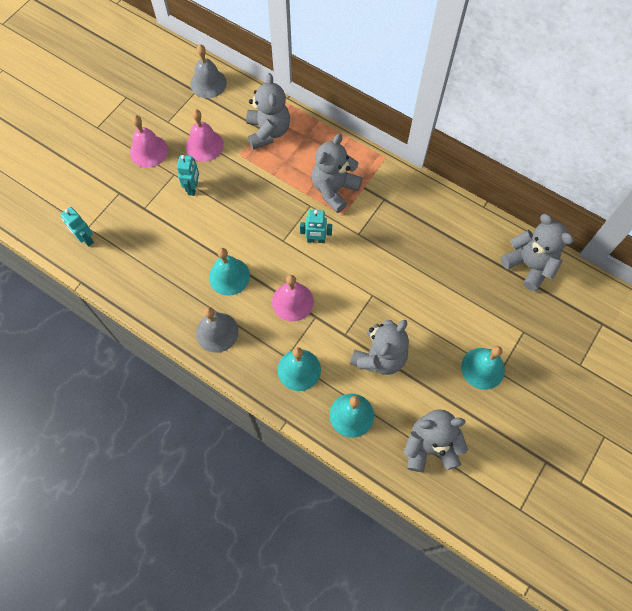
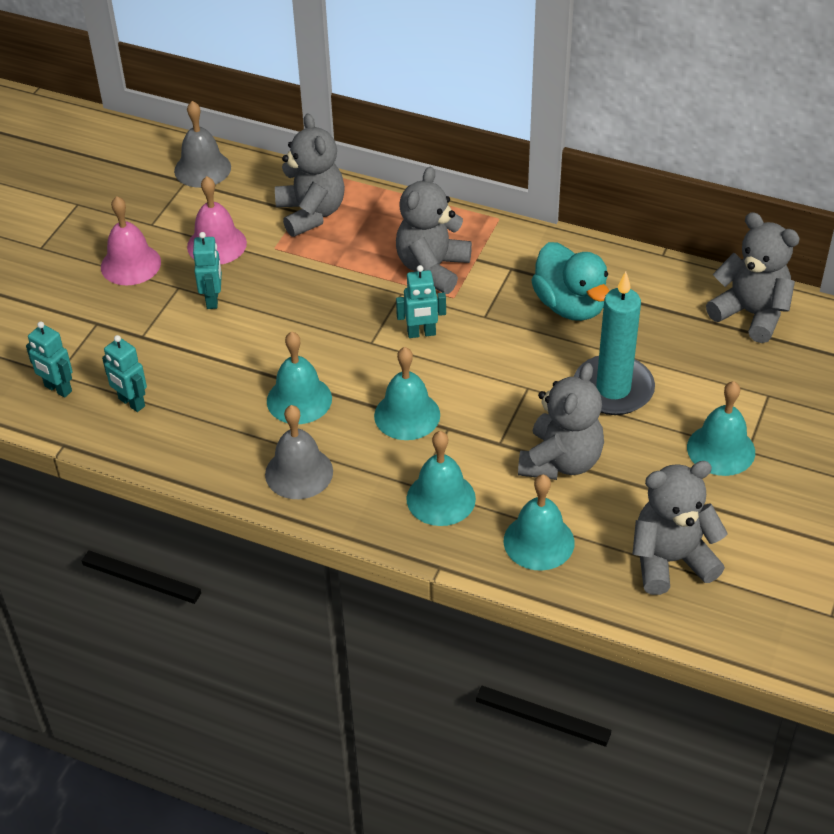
camera: 10 degrees left, 20 degrees down
pink bell [272,275,314,321] -> turquoise bell [374,347,440,440]
none -> turquoise robot [102,335,147,412]
none -> turquoise duck [531,242,609,321]
none -> turquoise candle [574,272,655,415]

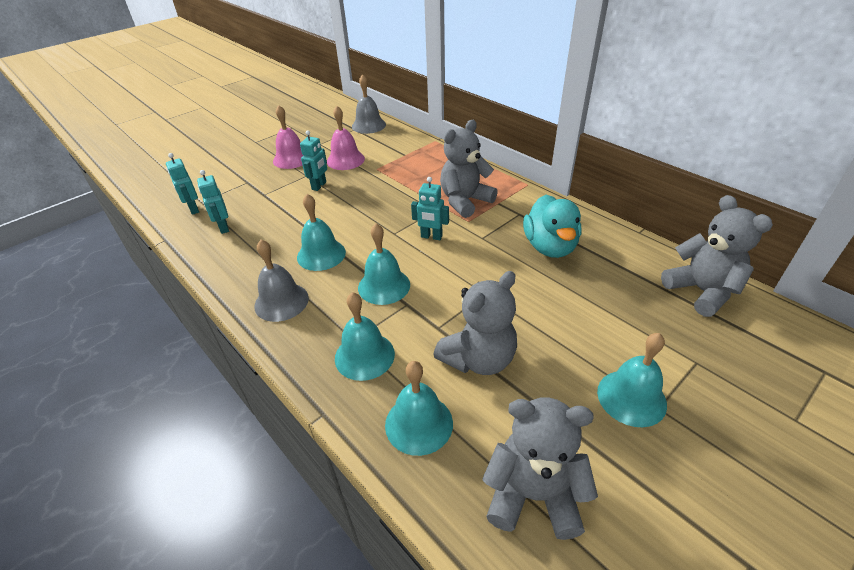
camera: 25 degrees right, 5 degrees down
grey teddy bear [275,113,345,237] -> none
turquoise candle [574,272,655,415] -> none

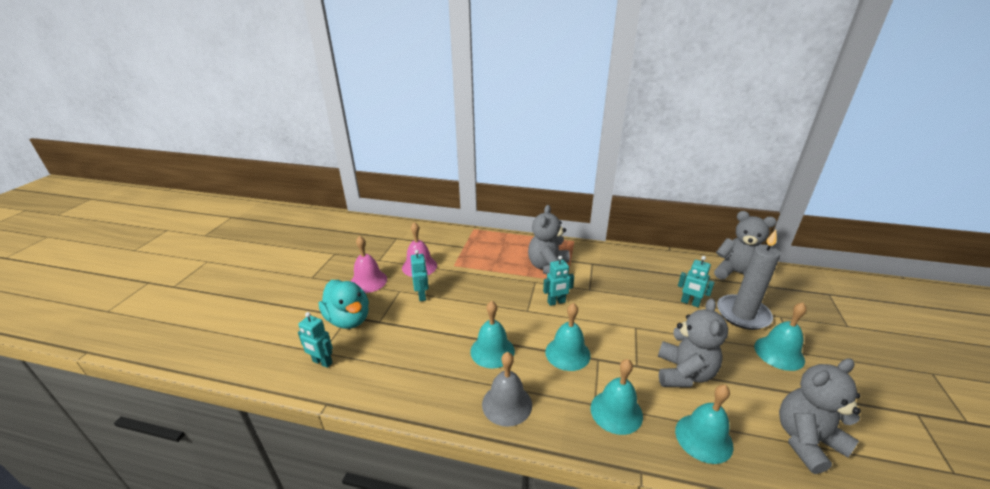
camera: 35 degrees left, 10 degrees down
turquoise robot [197,170,229,234] -> turquoise robot moved to [678,256,715,307]
grey bell [352,74,386,134] -> none
turquoise duck [523,195,581,258] -> turquoise duck moved to [319,280,369,329]
none -> grey candle [717,230,781,330]

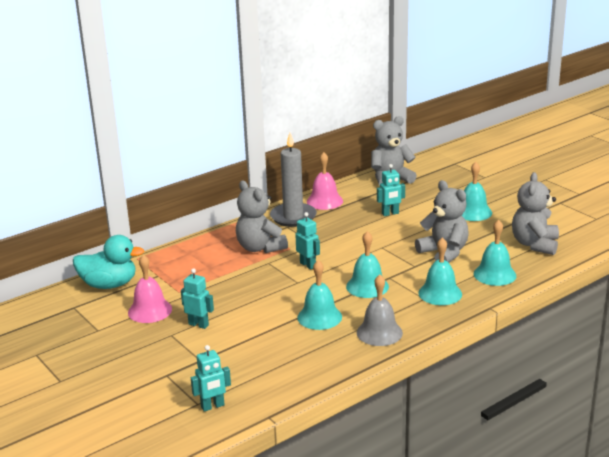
camera: 50 degrees left, 5 degrees down
turquoise duck [319,280,369,329] -> turquoise duck moved to [73,235,144,289]
pink bell [351,236,387,293] -> pink bell moved to [307,152,343,210]
turquoise robot [543,255,574,306] -> turquoise robot turned 60 degrees counterclockwise [295,212,320,270]
grey candle [717,230,781,330] -> grey candle moved to [270,133,317,227]

